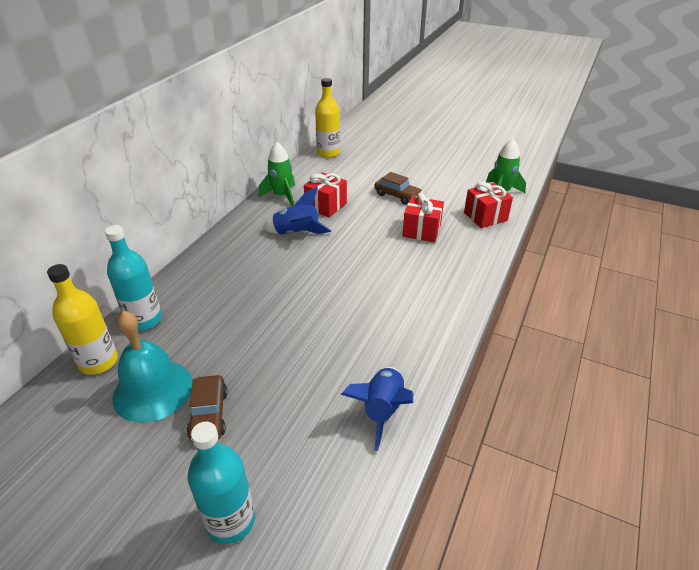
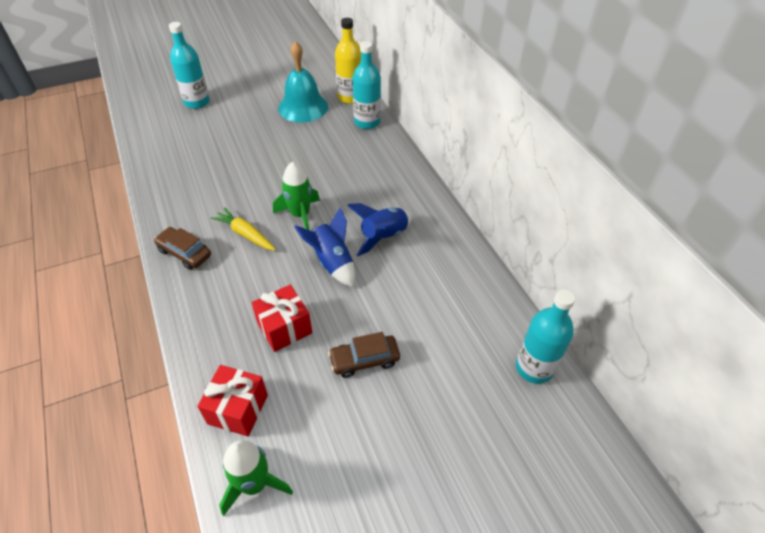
camera: 130 degrees right, 10 degrees up
brown car [187,375,228,442] -> brown car moved to [154,227,211,270]
green rocket [258,142,295,206] -> green rocket moved to [273,162,320,230]
red gift [304,172,347,217] -> none
yellow bottle [315,78,340,158] -> turquoise bottle [516,289,575,384]
blue rocket [341,367,413,451] -> blue rocket moved to [294,207,355,287]
none -> yellow carrot [211,207,276,250]

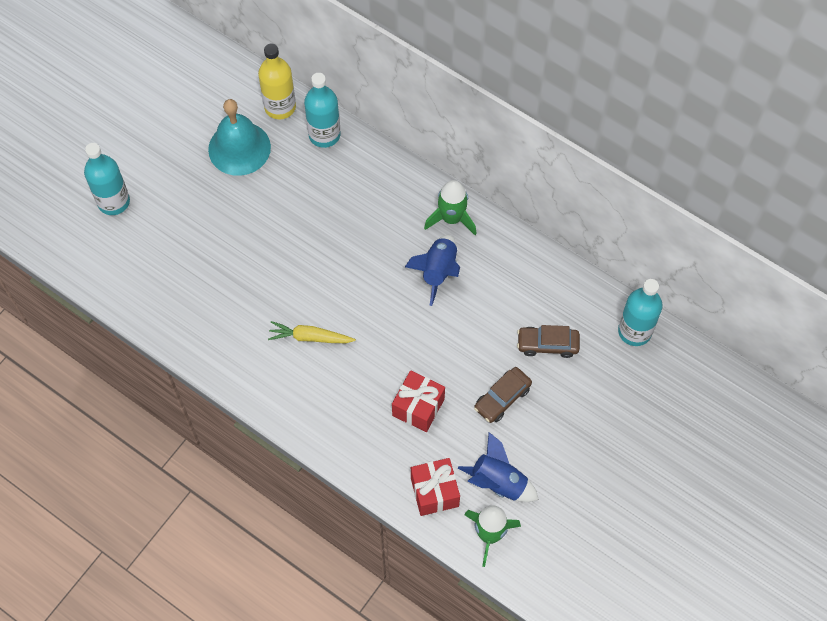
camera: 30 degrees left, 15 degrees up
brown car [154,227,211,270] -> brown car moved to [517,325,580,358]
green rocket [273,162,320,230] -> green rocket moved to [424,180,477,235]
blue rocket [294,207,355,287] -> blue rocket moved to [458,432,539,502]

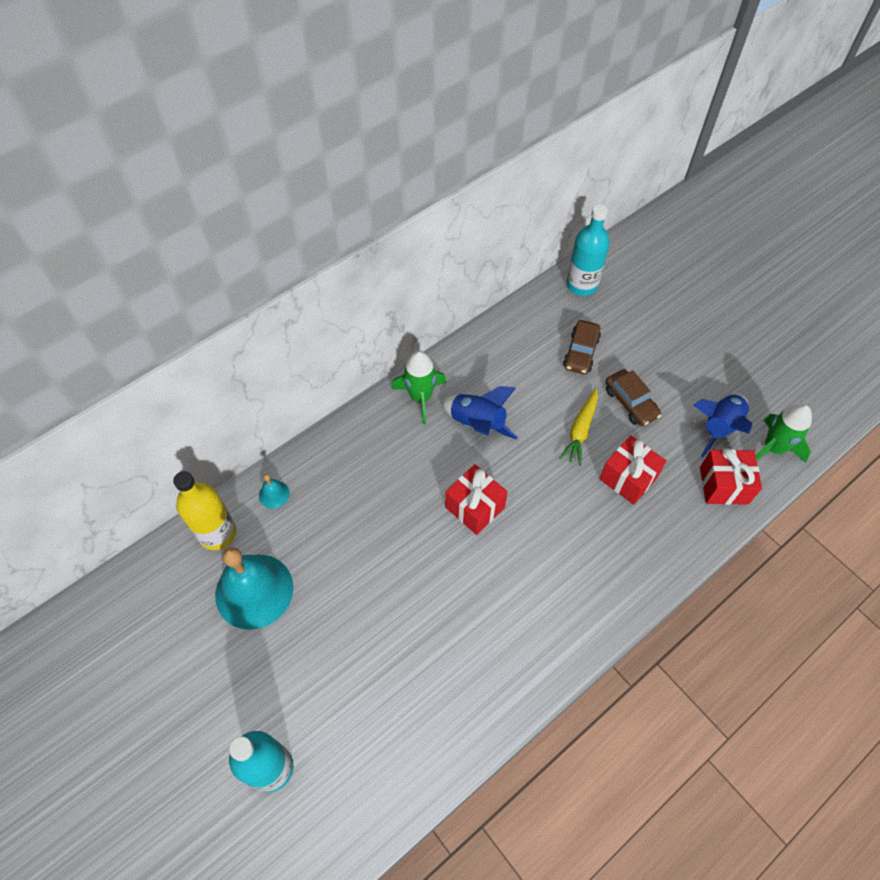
camera: 75 degrees left, 5 degrees down
yellow carrot [268,321,356,343] -> yellow carrot moved to [559,388,598,466]
turquoise bottle [304,73,341,148] -> turquoise bell [259,474,290,508]
none -> red gift [445,464,508,535]

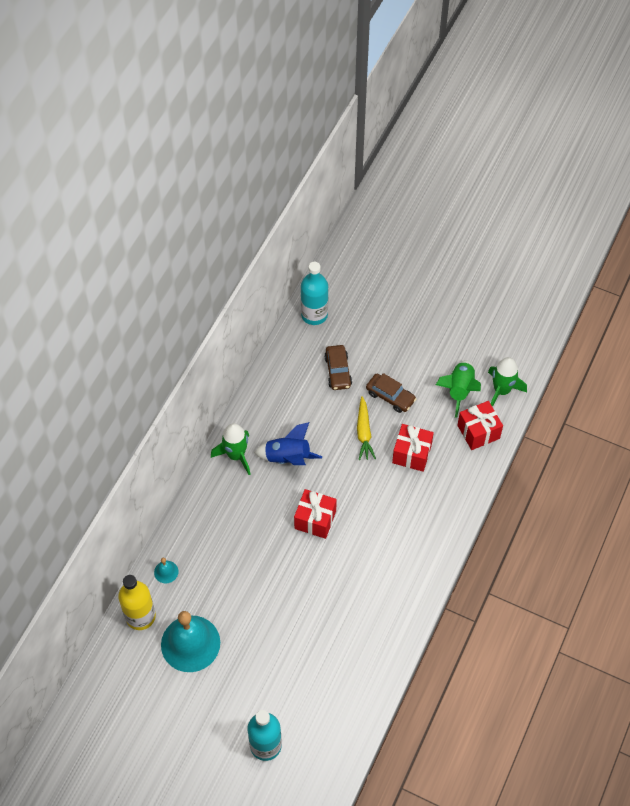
camera: 25 degrees left, 0 degrees up
blue rocket [693,394,753,457] -> green rocket [436,360,481,418]

